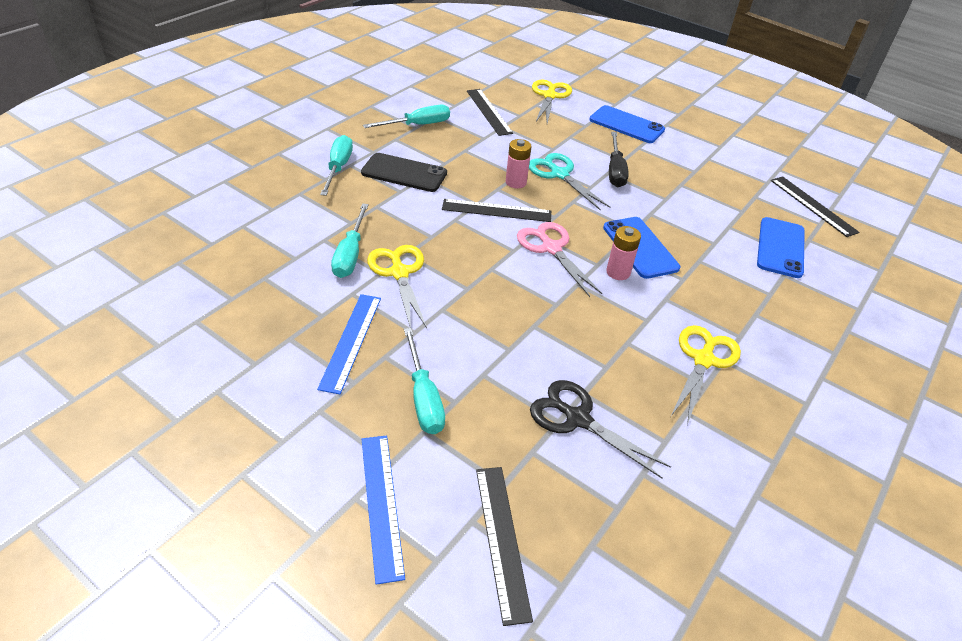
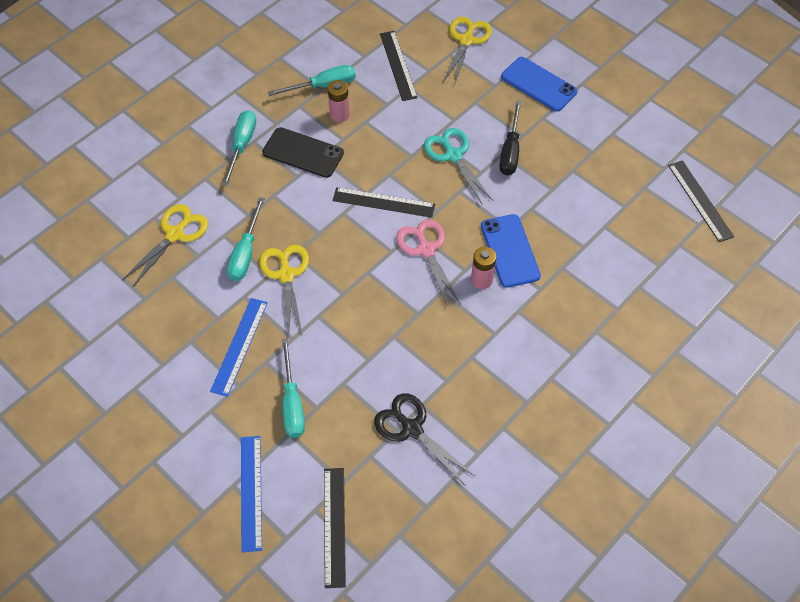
camera: 10 degrees right, 15 degrees up
pink battery [506,139,532,188] -> pink battery moved to [328,80,350,122]
yellow scissors [671,325,741,425] -> yellow scissors moved to [122,204,208,287]
blue phone [757,217,805,278] -> none

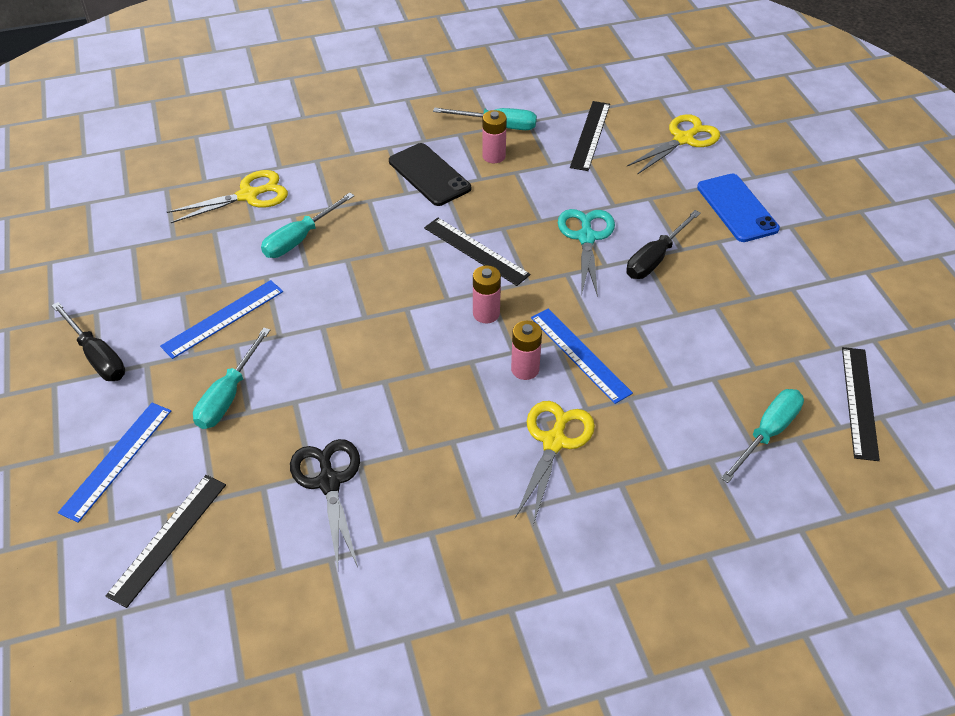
camera: 30 degrees right, 10 degrees down
turquoise screwdriver [222,110,256,187] -> turquoise screwdriver moved to [721,389,804,483]
yellow scissors [259,245,309,336] -> yellow scissors moved to [515,401,595,525]
pink scissors [396,220,461,308] -> pink battery [473,265,501,324]
blue phone [481,214,541,288] -> blue ruler [531,308,633,404]
none -> black screwdriver [52,302,125,381]

